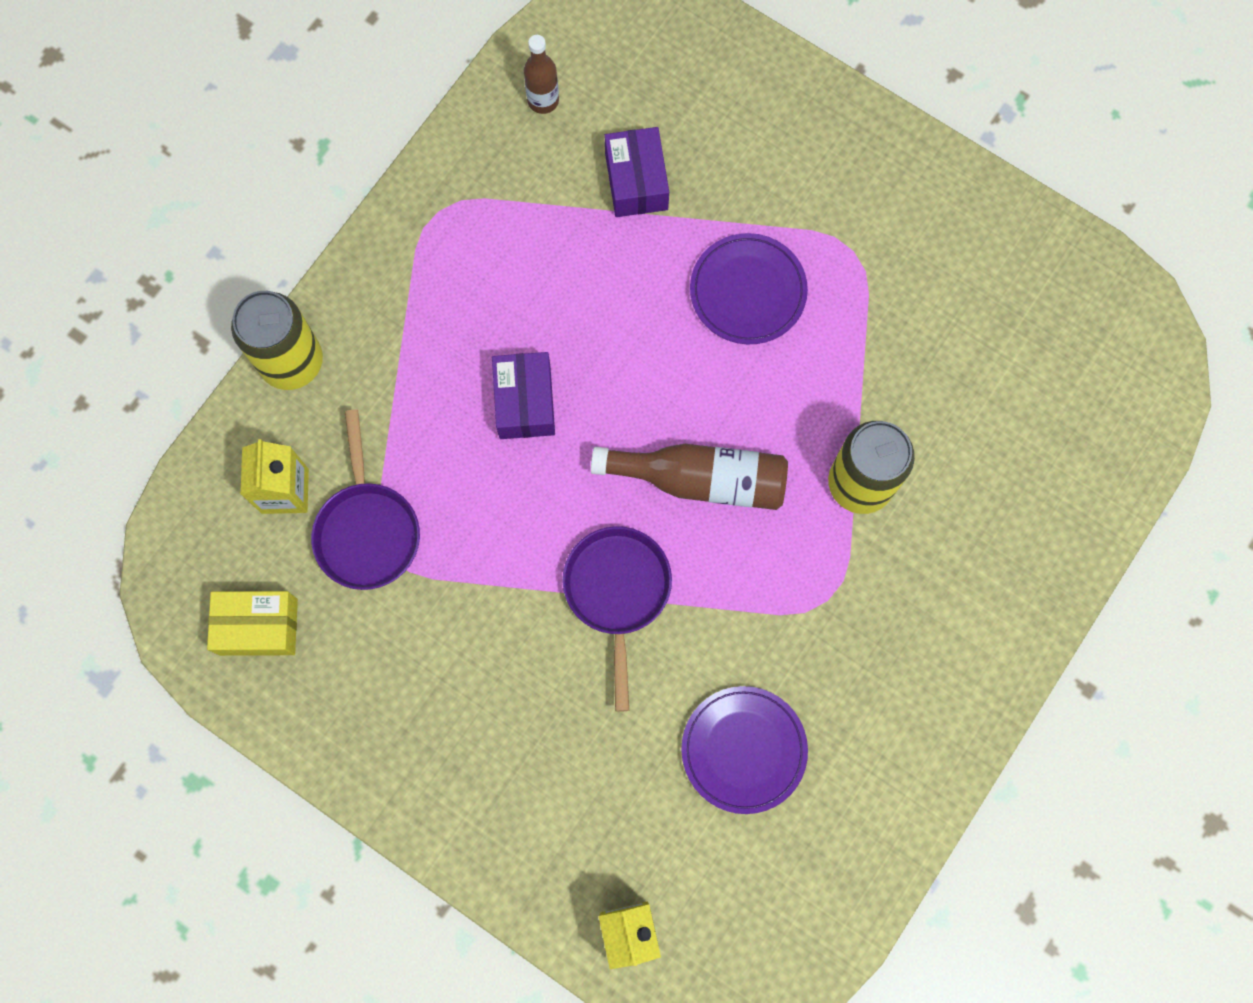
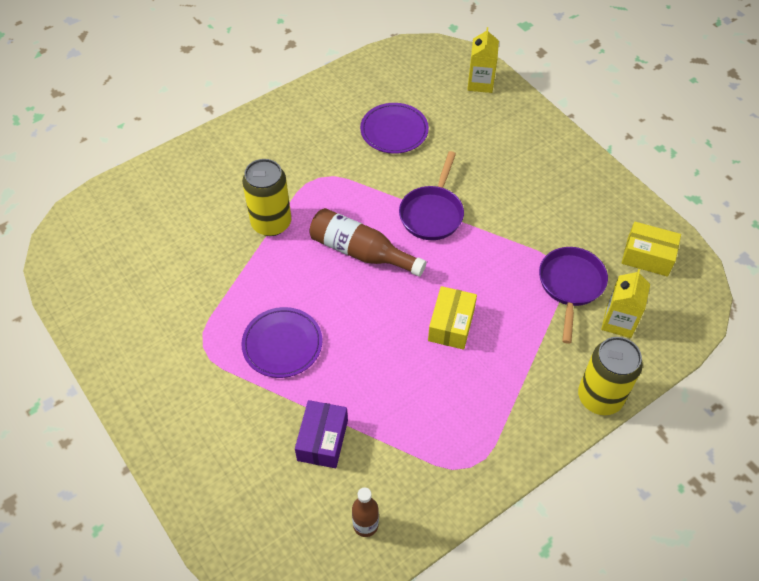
camera: 160 degrees left, 20 degrees down
purple box [492,352,555,439] -> yellow box [428,286,477,350]

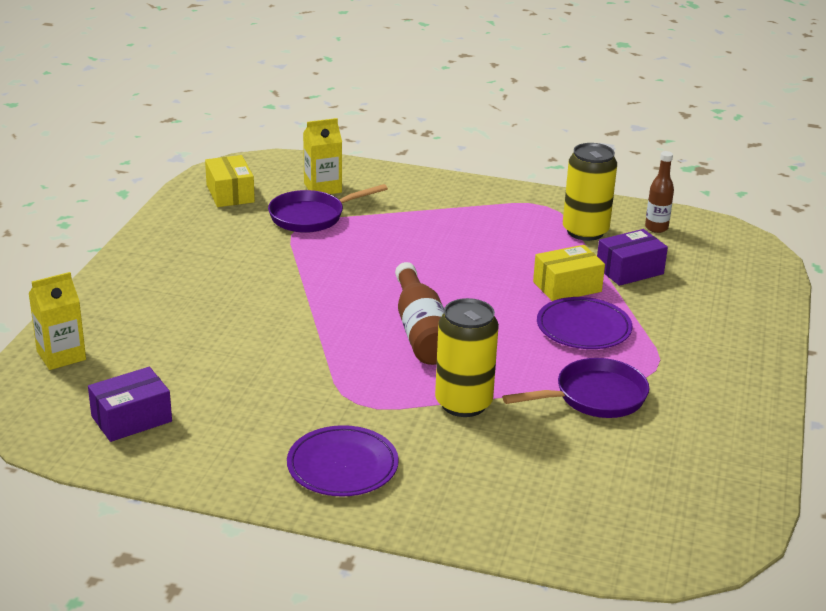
camera: 130 degrees left, 25 degrees down
purple plate [360,103,429,154] -> purple plate moved to [287,425,399,496]
purple pan [399,151,464,240] -> purple pan moved to [502,358,650,418]
yellow box [428,286,477,350] -> yellow box moved to [533,245,605,301]
yellow can [578,337,643,415] -> yellow can moved to [563,143,617,241]
none -> purple box [88,367,172,442]

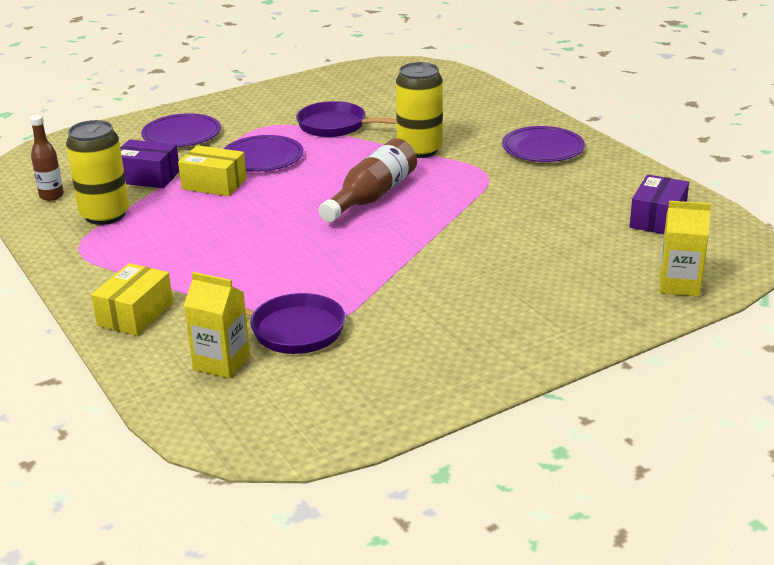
camera: 135 degrees left, 0 degrees up
purple box [88,367,172,442] -> purple box turned 75 degrees counterclockwise [629,174,689,234]
yellow box [205,155,255,207] -> yellow box moved to [91,263,173,336]
none -> purple plate [141,113,221,147]

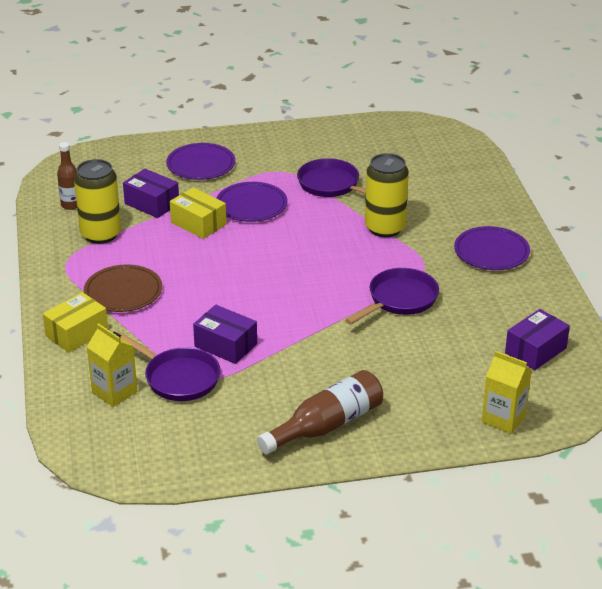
camera: 20 degrees right, 5 degrees up
brown bottle [318,139,417,222] -> brown bottle moved to [257,370,383,454]
none -> brown plate [84,264,162,312]
none -> purple box [193,305,257,364]
none -> purple pan [345,268,439,324]

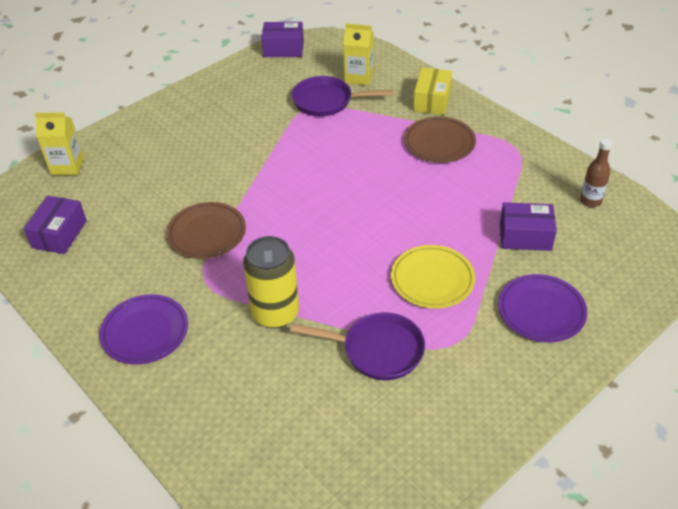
camera: 150 degrees right, 10 degrees up
yellow can [74,159,121,244] -> none
yellow box [170,187,227,239] -> none
purple box [193,305,257,364] -> purple box moved to [261,22,304,57]
purple plate [217,182,288,222] -> yellow plate [391,245,475,308]
brown bottle [257,370,383,454] -> none
purple pan [345,268,439,324] -> brown plate [166,202,246,259]

